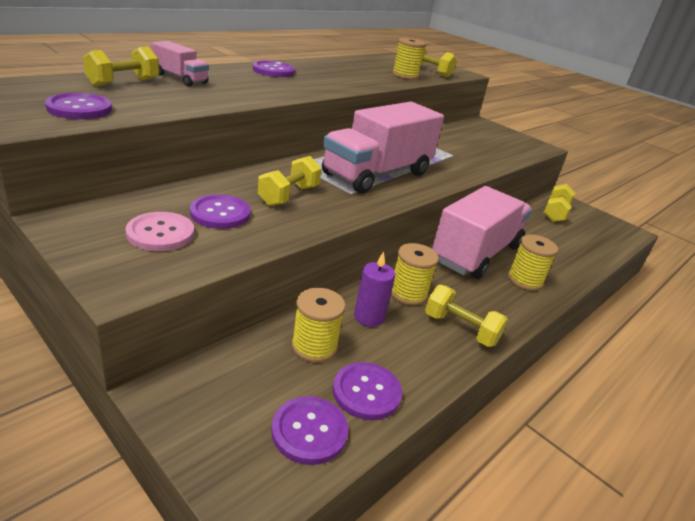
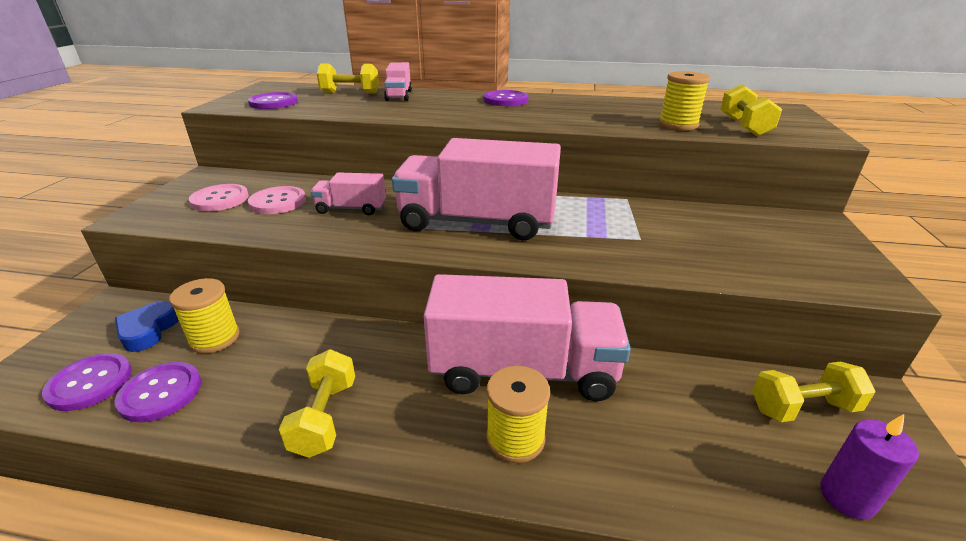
camera: 60 degrees right, 0 degrees up
purple button [190,194,251,229] -> pink button [248,186,306,214]
yellow dumbbell [258,156,322,206] -> pink truck [310,172,386,215]
purple candle [354,251,395,327] -> purple candle moved to [820,414,919,520]
yellow spool [391,243,439,305] -> none
none -> blue heart [115,301,178,352]

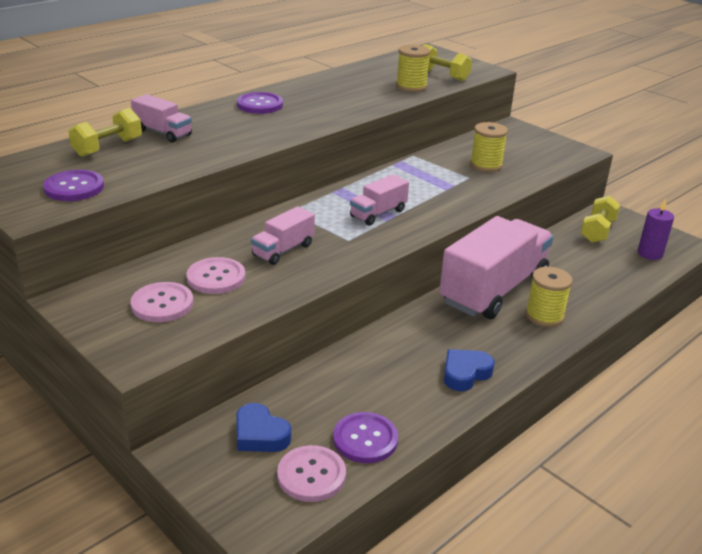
camera: 55 degrees left, 0 degrees up
purple button [42,353,132,411] -> pink button [277,445,346,502]
yellow spool [169,278,240,353] -> yellow spool moved to [470,122,508,172]
yellow dumbbell [279,349,355,458] -> blue heart [444,349,495,391]
pink truck [392,138,561,241] -> pink truck [350,174,409,225], size x0.47

